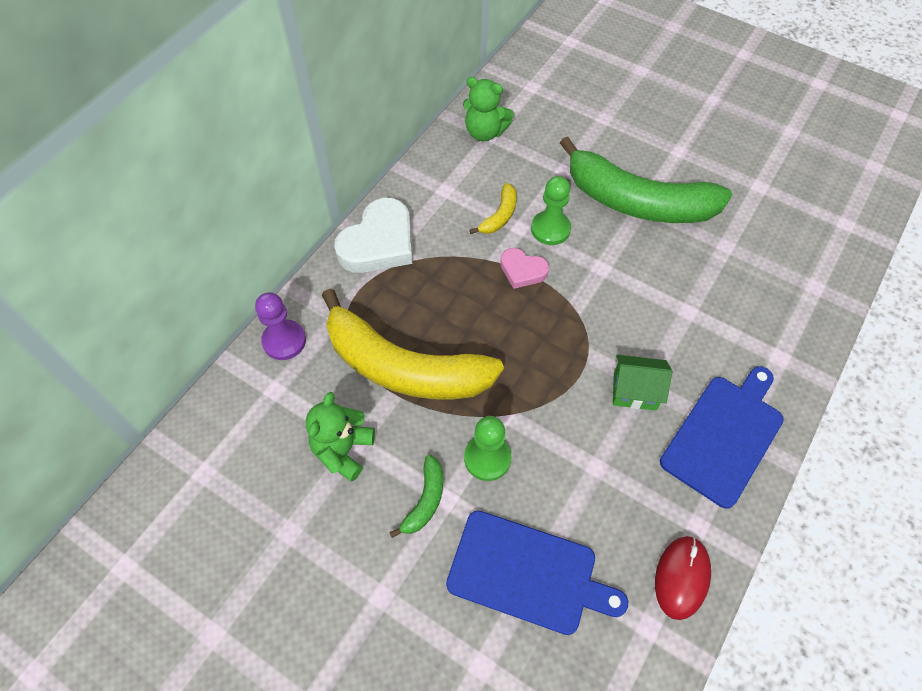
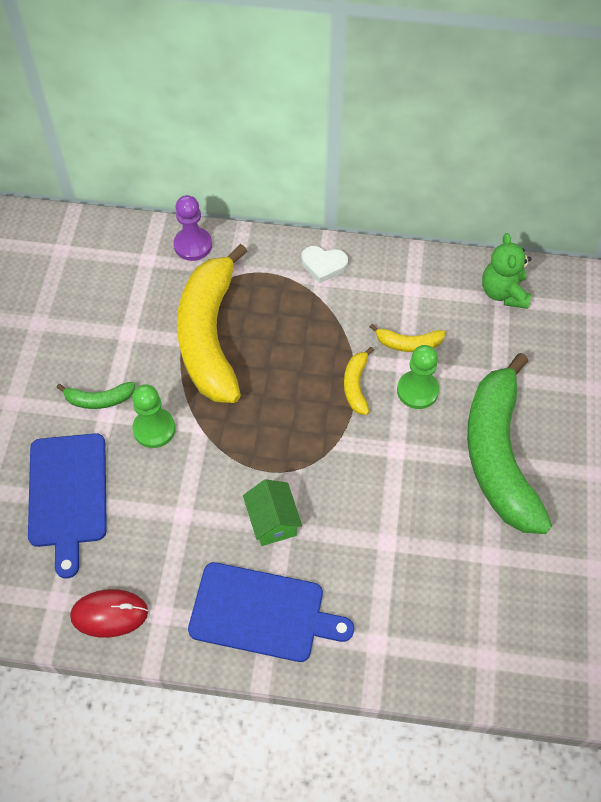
camera: 65 degrees right, 0 degrees up
green teddy bear [306,392,375,482] -> none
white heart [334,197,412,273] -> white heart [302,246,348,283], size x0.55
pink heart [500,248,549,289] -> yellow banana [344,347,374,415]

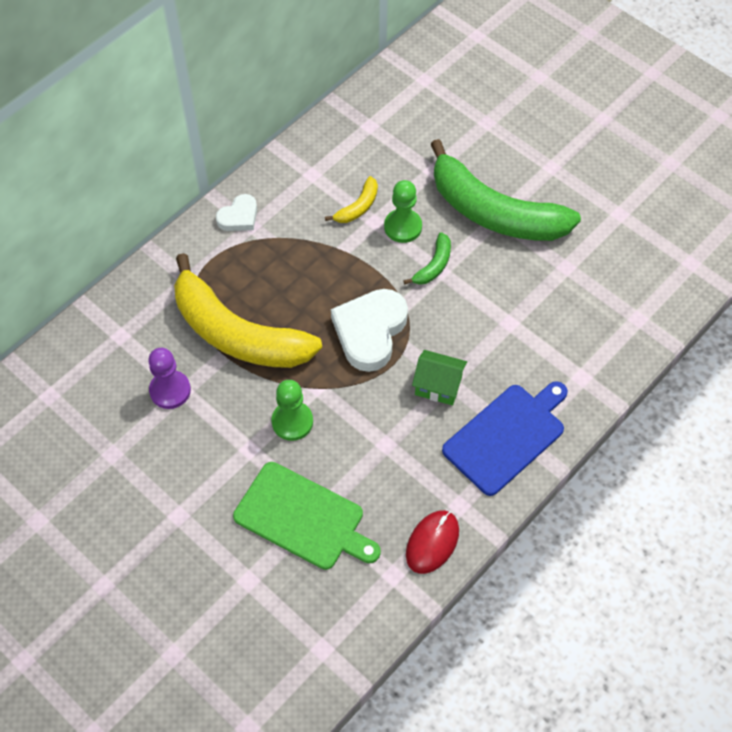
camera: 55 degrees left, 0 degrees up
blue cutting board [28,433,107,579] -> green cutting board [233,462,381,570]
green banana [56,382,135,409] -> green banana moved to [403,232,451,285]
purple pawn [174,195,212,261] -> purple pawn moved to [148,348,191,409]
yellow banana [344,347,374,415] -> none
green teddy bear [482,233,531,309] -> none
none -> white heart [331,289,408,372]

